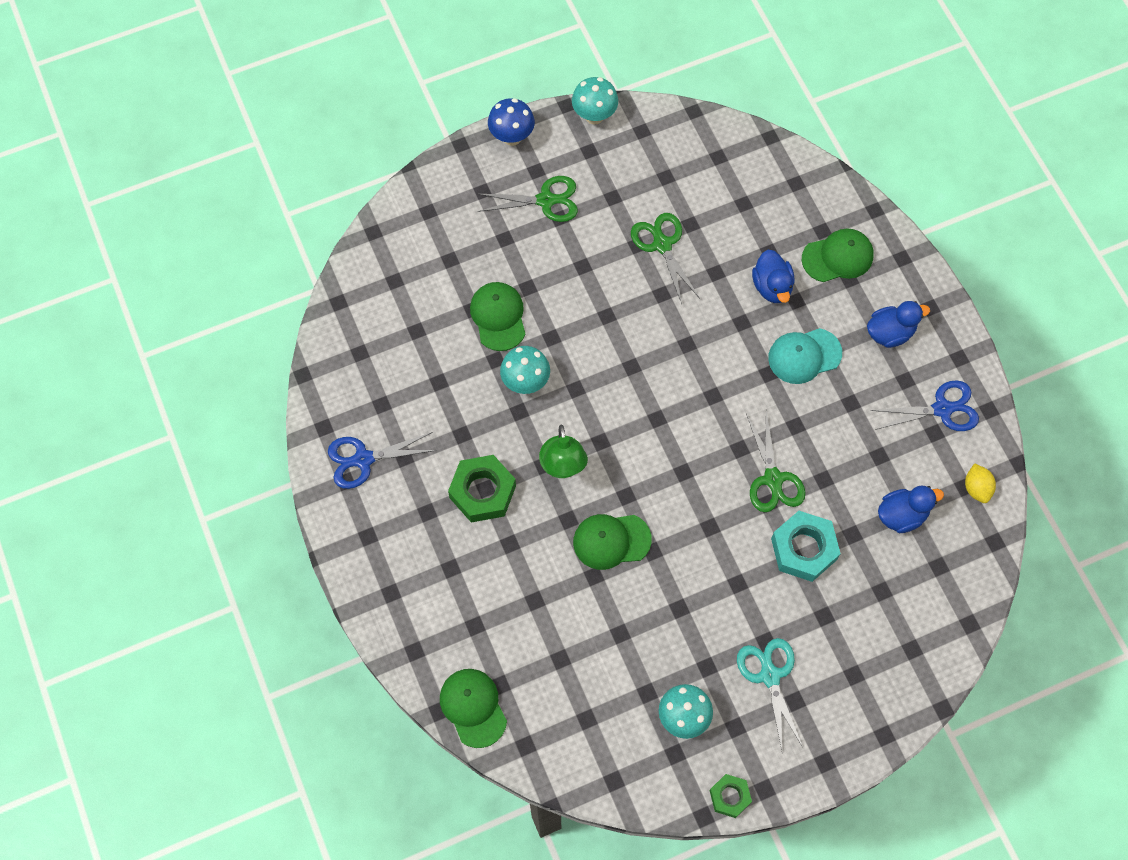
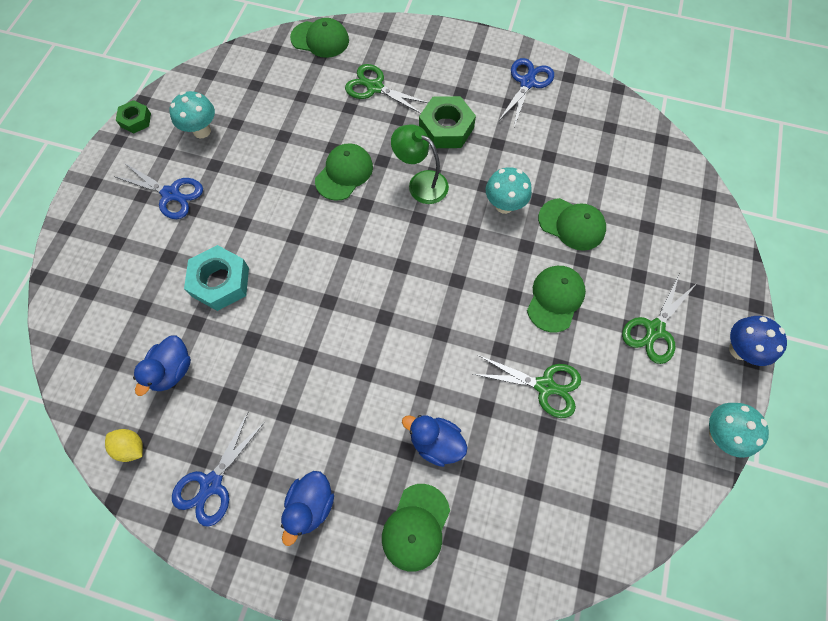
camera: 130 degrees right, 0 degrees up
turquoise scissors [737,638,803,750] -> blue scissors [113,163,203,219]
green scissors [746,411,806,512] -> green scissors moved to [345,64,429,114]
turquoise cap [768,328,842,384] -> none
none -> green cap [527,266,586,333]

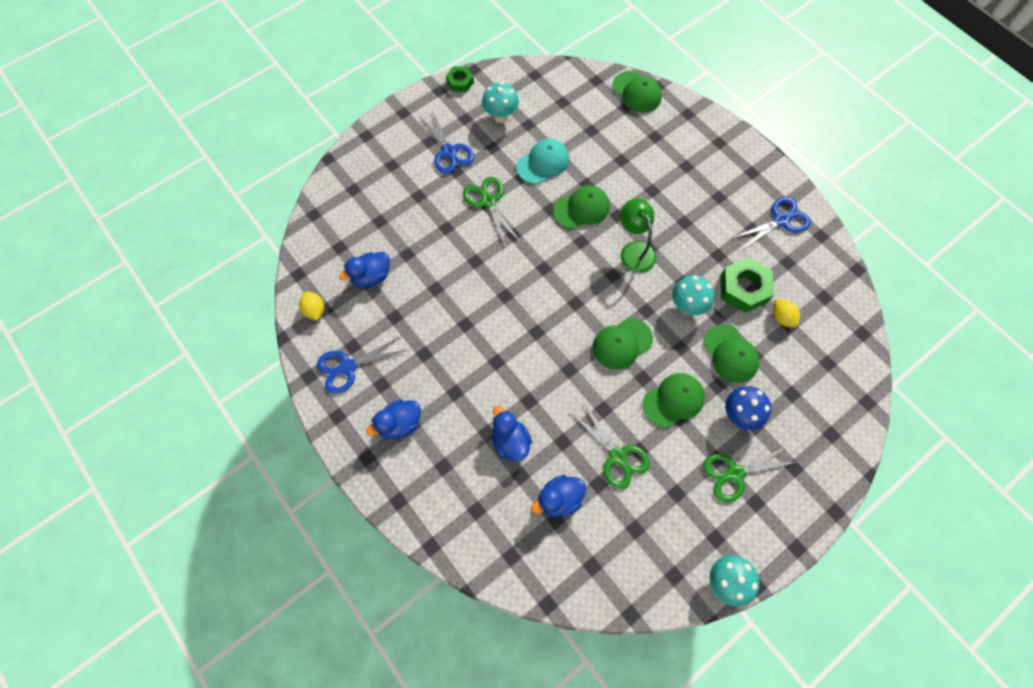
camera: 35 degrees right, 0 degrees up
turquoise nut [184,245,249,311] -> none
green scissors [345,64,429,114] -> green scissors moved to [463,177,520,245]
green cap [382,484,450,572] -> green cap moved to [593,318,653,370]
green nut [419,96,476,148] -> green nut moved to [720,257,774,313]
blue mushroom [729,316,787,366] -> blue mushroom moved to [725,386,771,430]
none -> turquoise cap [516,139,569,184]
none -> blue duck [531,475,586,517]
none -> yellow lemon [773,299,800,327]

